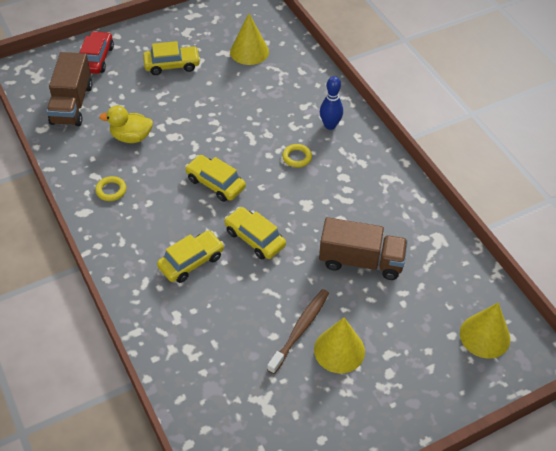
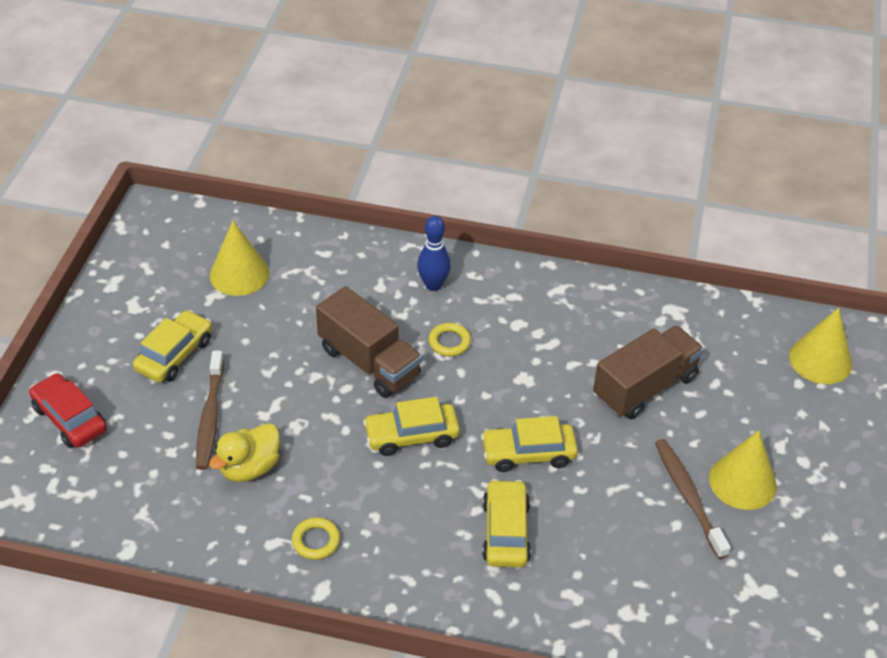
camera: 50 degrees left, 5 degrees down
brown truck [47,52,92,126] -> brown truck moved to [316,286,422,398]
none -> brown toothbrush [196,351,224,470]

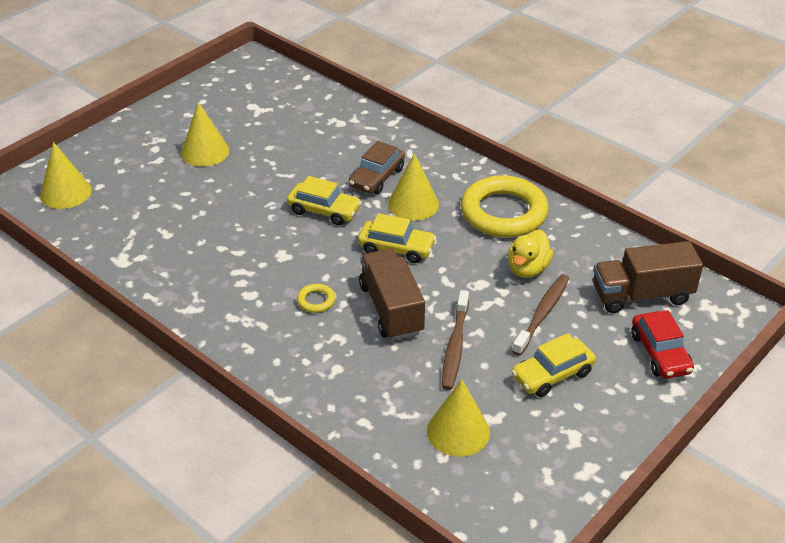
camera: 150 degrees left, 5 degrees down
yellow duck [209,423,280,482] -> yellow duck turned 135 degrees clockwise [508,230,554,278]
yellow ring [292,517,340,560] -> yellow ring [461,175,549,237], size x2.47
blue bowling pin [417,216,451,291] -> none
yellow car [482,479,531,567] -> brown car [349,141,405,194]
brown truck [593,326,704,419] -> brown truck moved to [593,241,703,313]
brown toothbrush [655,439,731,559] -> brown toothbrush moved to [442,290,469,390]
none -> yellow cone [388,153,439,221]

